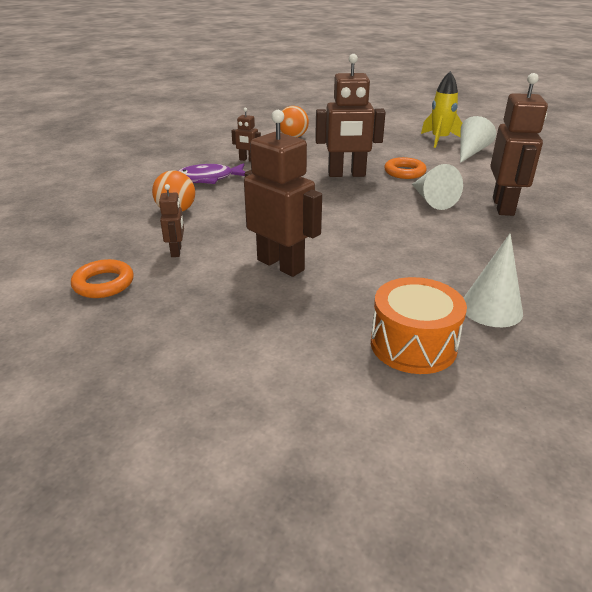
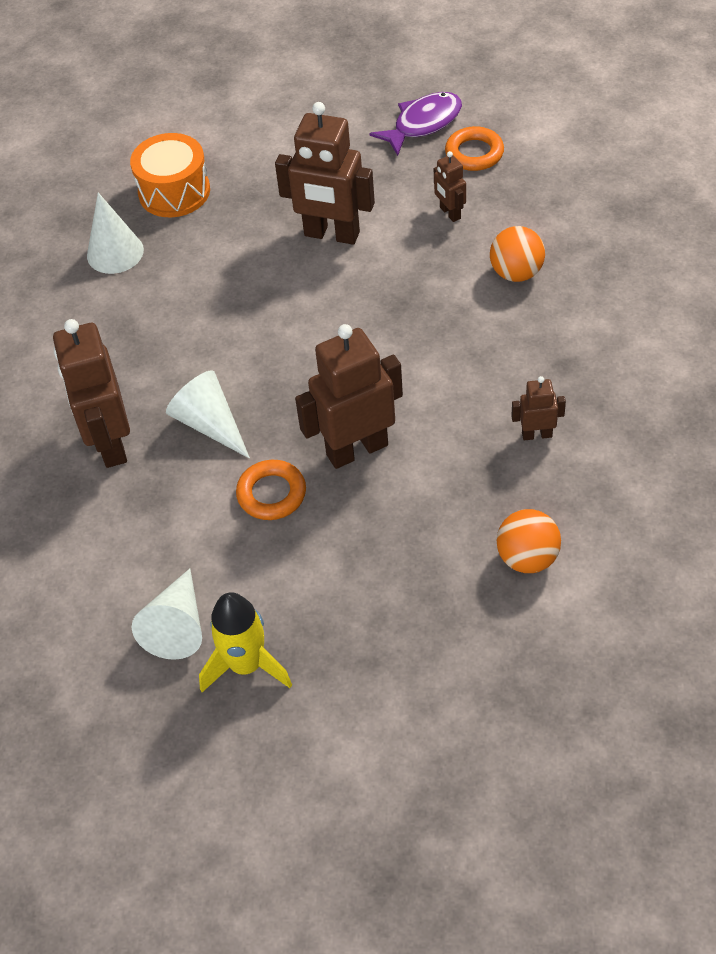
camera: 160 degrees right, 20 degrees up
purple fish [178,163,246,184] -> purple fish moved to [369,92,462,156]

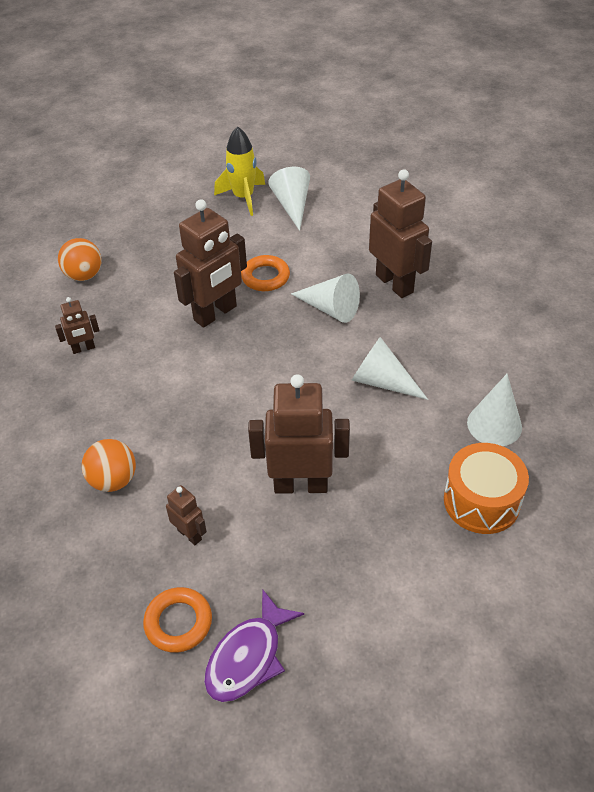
camera: 160 degrees right, 5 degrees down
none -> white cone [351,337,428,400]

